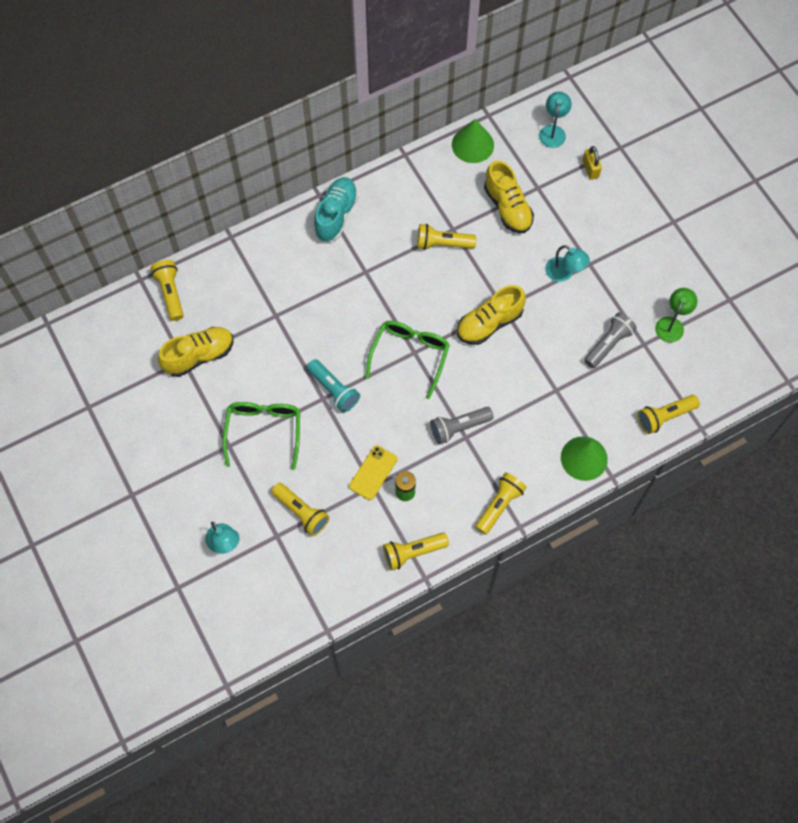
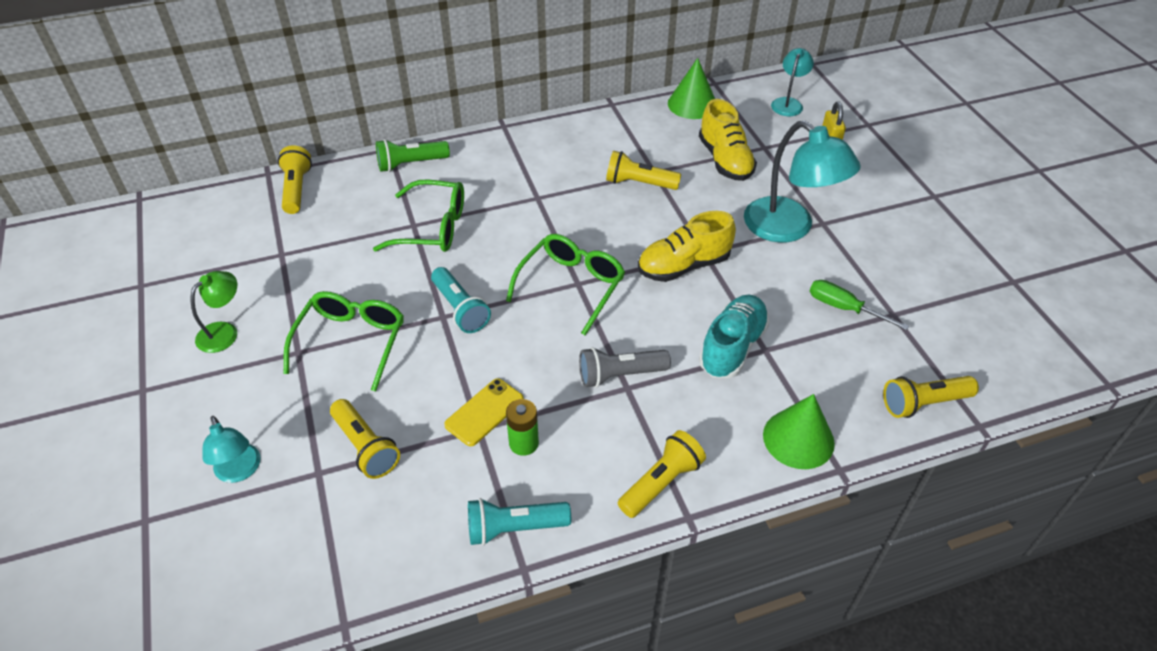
camera: 10 degrees right, 20 degrees down
yellow shoe [158,327,234,377] -> none
turquoise shoe [314,177,359,242] -> turquoise shoe moved to [699,295,770,378]
yellow flashlight [383,532,449,571] -> turquoise flashlight [468,498,571,546]
turquoise lamp [545,245,590,282] -> turquoise lamp [744,121,861,243], size x1.87
grey flashlight [584,312,637,368] -> green screwdriver [810,280,909,330]
green lamp [655,288,698,343] -> green lamp moved to [191,271,237,353]
none -> green glasses [373,180,464,252]
none -> green flashlight [376,139,450,172]

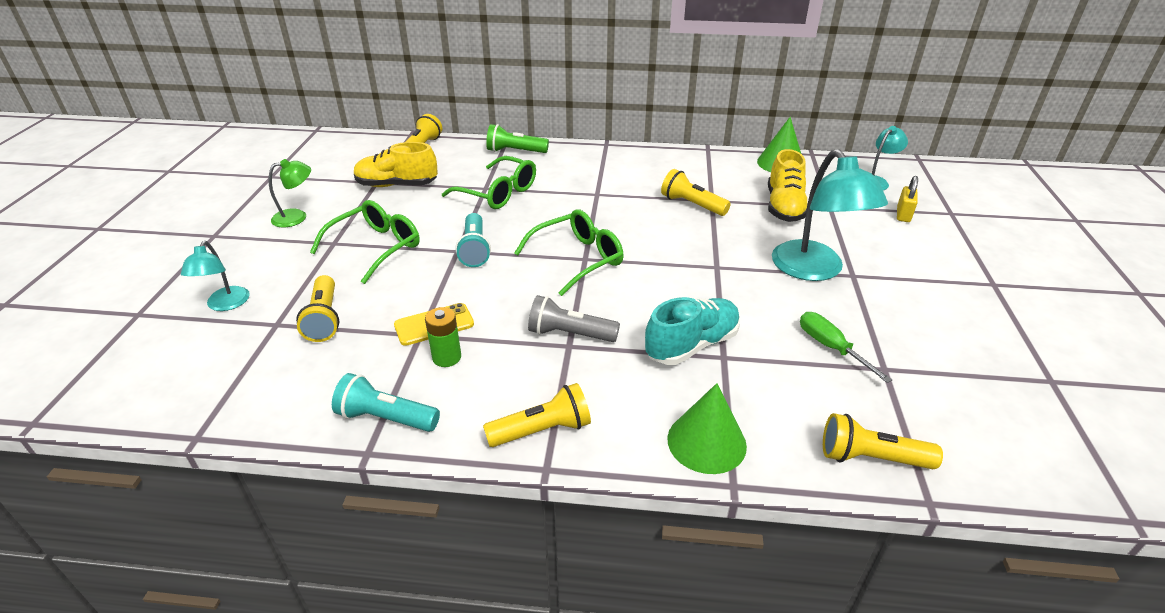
camera: 25 degrees right, 10 degrees down
yellow shoe [638,211,736,282] -> yellow shoe moved to [354,142,438,187]

